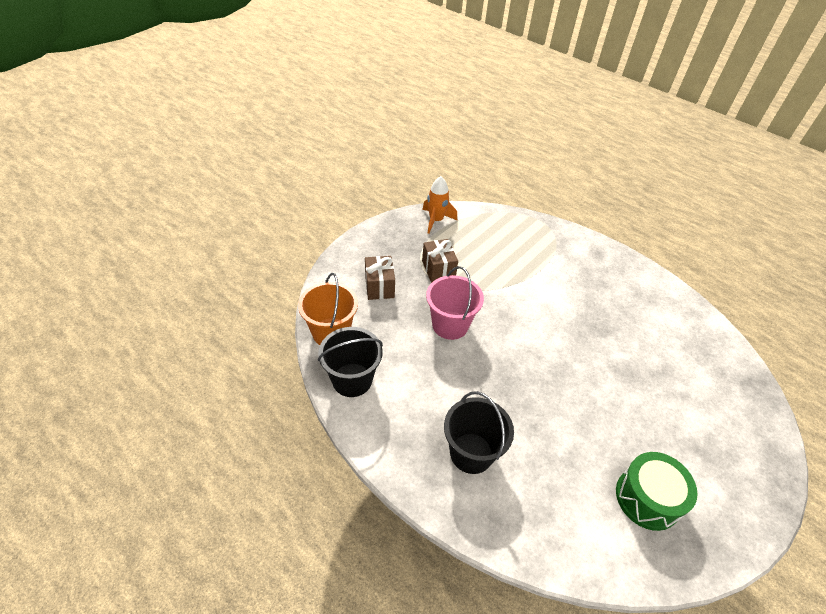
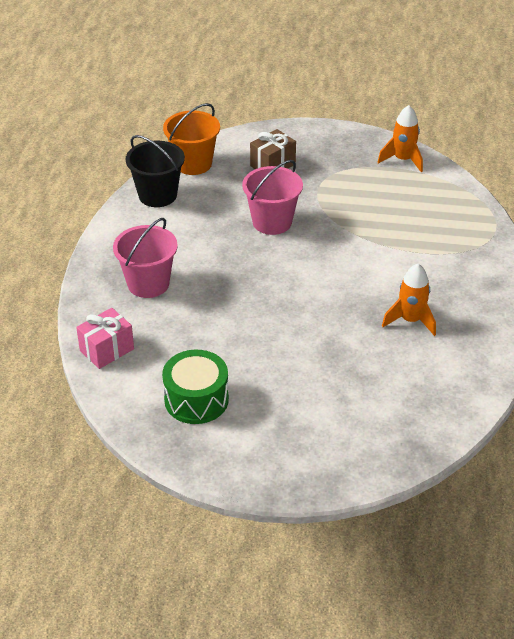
camera: 60 degrees right, 5 degrees down
brown gift [422,239,458,283] -> none
black bucket [444,391,514,474] -> pink bucket [113,218,178,298]
none -> pink gift [76,308,134,369]
none -> orange rocket [382,264,436,336]

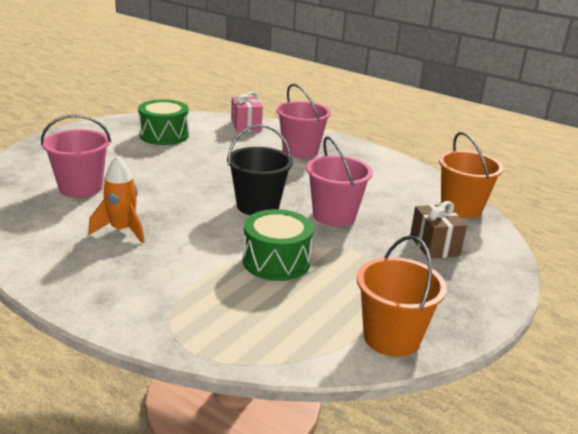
camera: 115 degrees right, 15 degrees down
black bucket [126,135,185,207] -> black bucket moved to [227,125,293,215]
orange rocket [377,105,423,172] -> orange bucket [357,235,447,357]
none -> pink bucket [41,114,111,198]
none -> green drum [243,209,314,281]

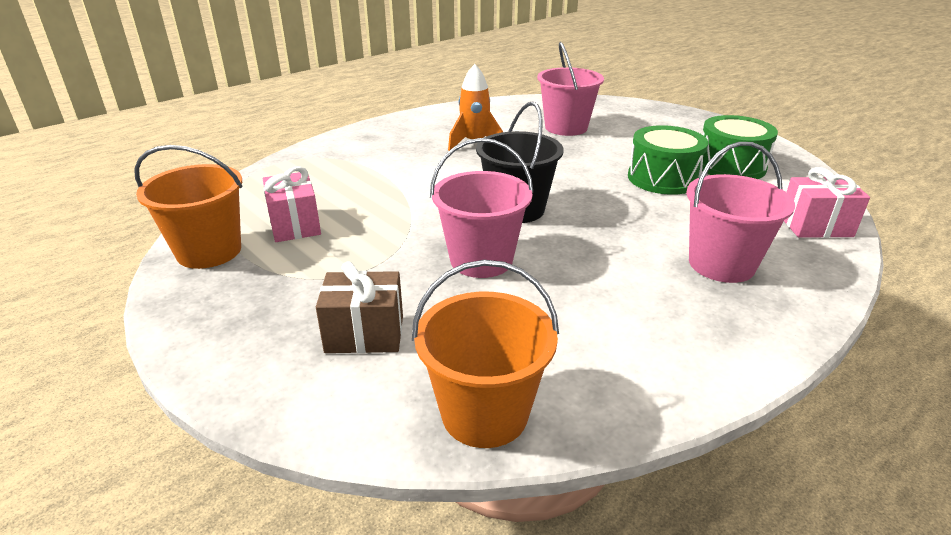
camera: 105 degrees right, 5 degrees up
green drum [243,209,314,281] -> green drum moved to [628,125,708,195]
none -> pink gift [263,167,321,242]

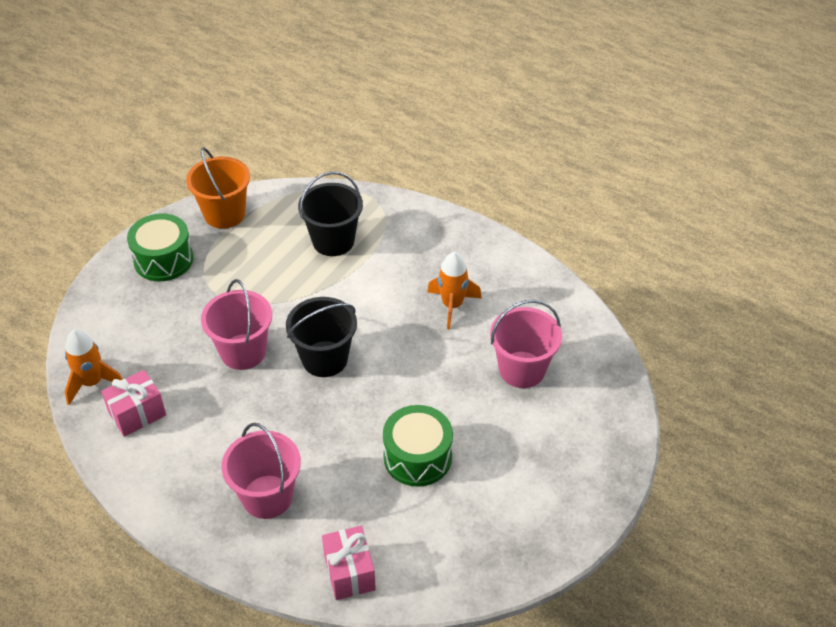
camera: 75 degrees right, 15 degrees up
pink gift [263,167,321,242] -> pink gift moved to [101,370,166,437]
brown gift [316,261,403,353] -> none
orange bucket [412,260,559,448] -> orange rocket [65,330,122,405]
green drum [702,115,778,179] -> green drum moved to [127,213,193,282]
none -> black bucket [298,171,363,256]

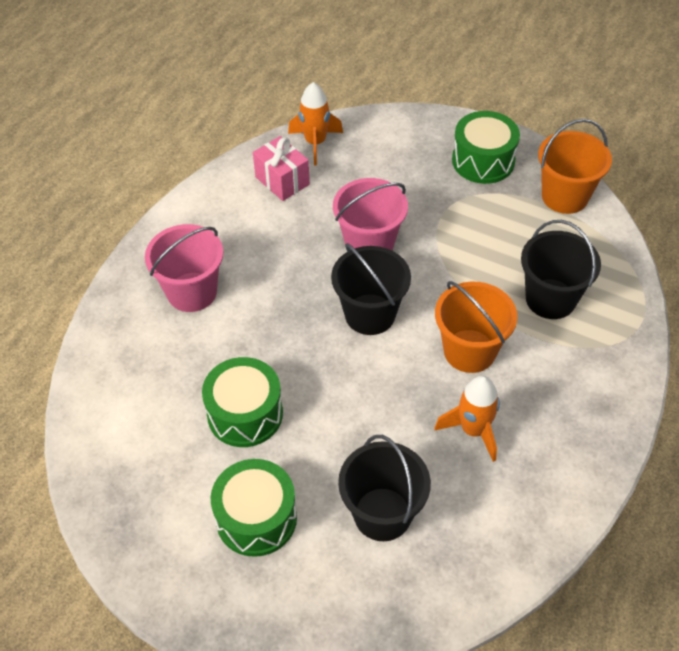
camera: 85 degrees right, 5 degrees up
pink gift [322,526,376,600] -> none
pink bucket [490,300,562,388] -> black bucket [338,435,431,541]
none -> green drum [211,459,297,557]
none -> orange bucket [435,281,517,373]

